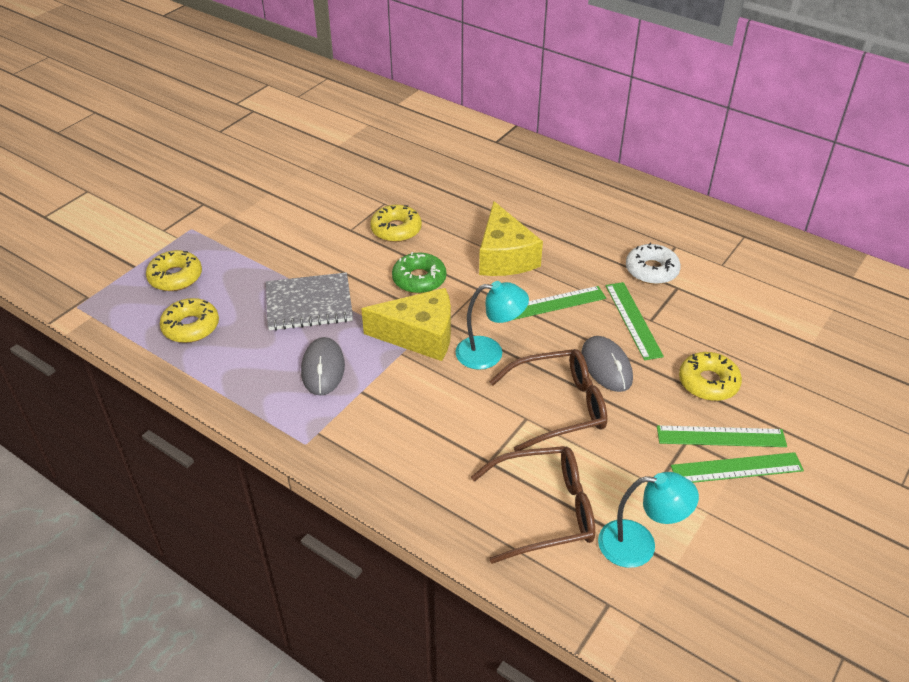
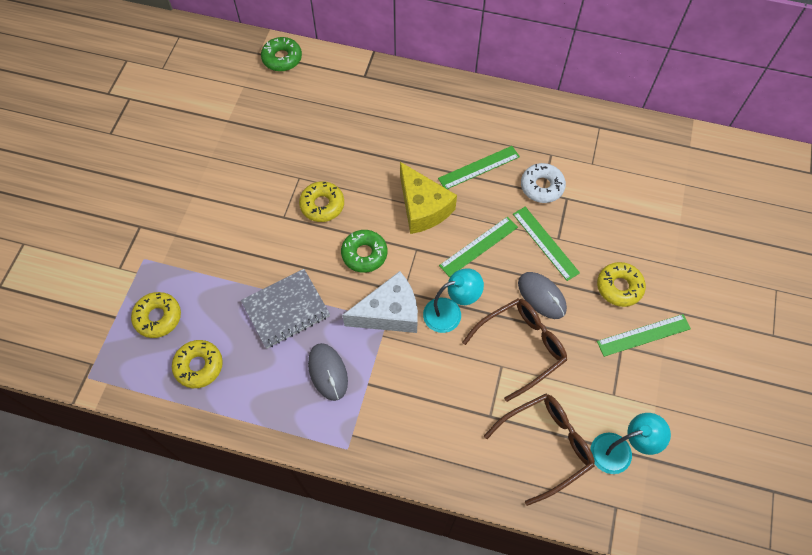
camera: 20 degrees left, 20 degrees up
yellow cheese [361,288,451,361] -> white cheese [342,271,418,333]
green ruler [671,452,804,483] -> green ruler moved to [438,146,520,189]
none -> green donut [261,37,302,72]

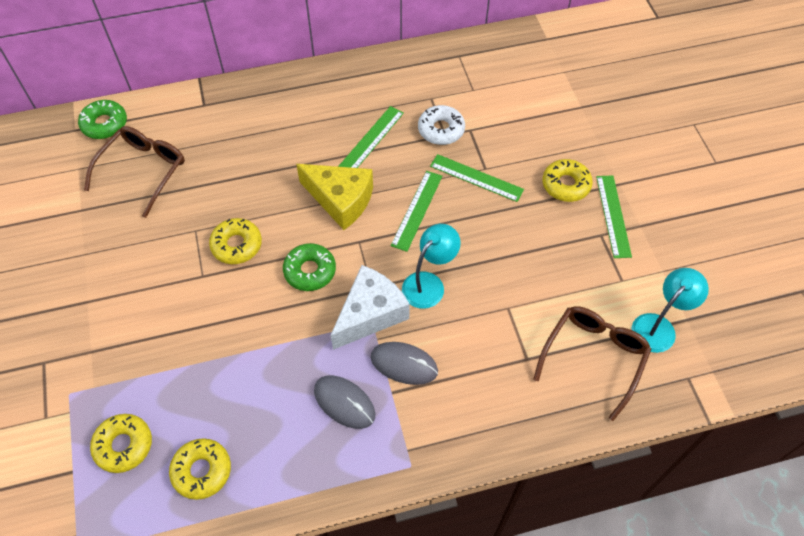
camera: 30 degrees left, 5 degrees down
grey notebook [241,269,330,349] -> none
brown glasses [462,298,567,402] -> brown glasses moved to [84,126,185,218]
grey mouse [518,272,567,319] -> grey mouse moved to [371,342,438,385]
green ruler [597,314,691,357] -> green ruler turned 45 degrees counterclockwise [596,175,632,258]

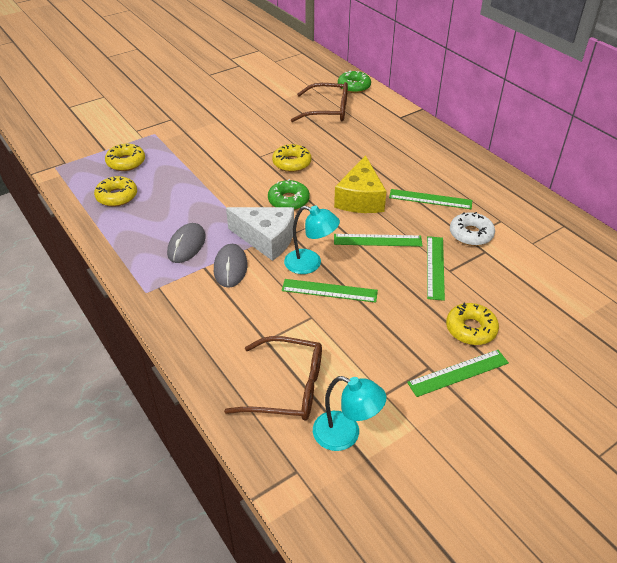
camera: 70 degrees right, 15 degrees down
none -> green ruler [282,279,378,303]

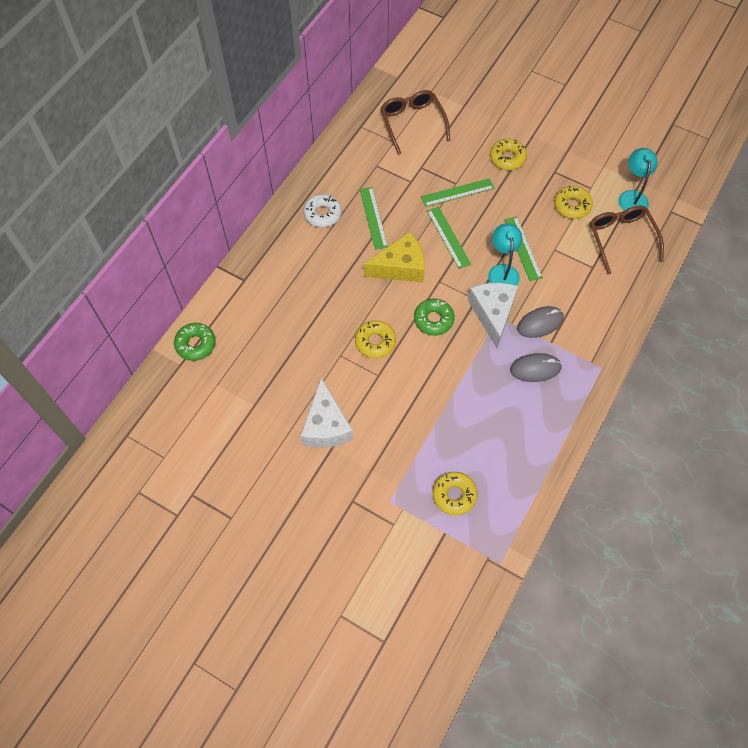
camera: 115 degrees left, 20 degrees up
yellow donut [94,176,137,207] -> yellow donut moved to [554,186,593,219]
brown glasses [291,82,348,122] -> brown glasses moved to [380,90,450,155]
green ruler [407,350,509,397] -> none
white donut [450,212,495,246] -> white donut moved to [303,194,342,227]
none -> white cheese [300,378,353,448]

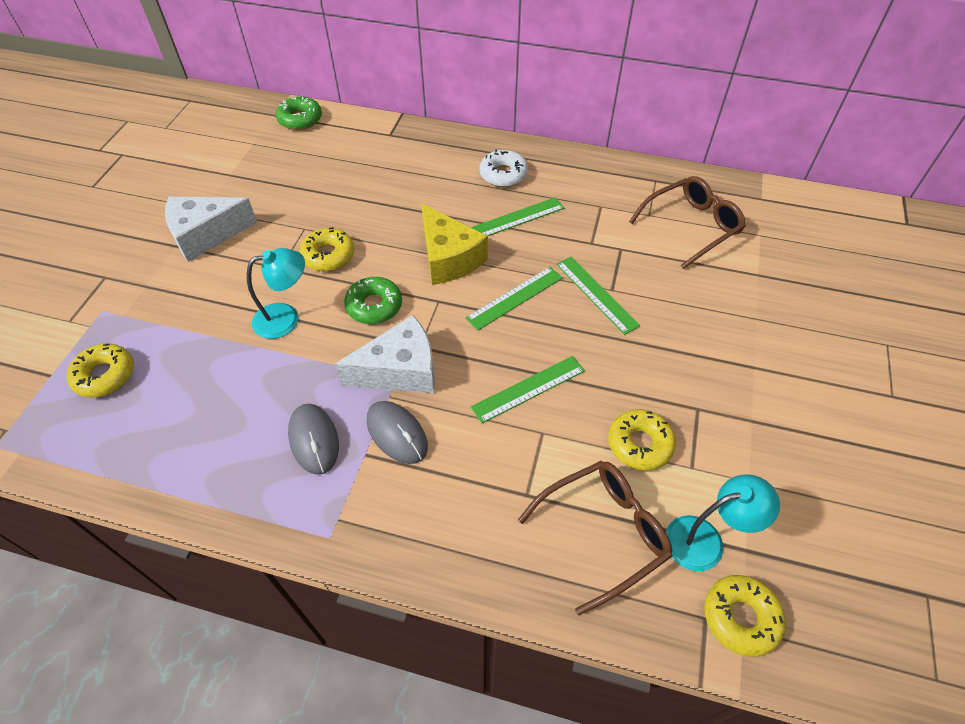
camera: 75 degrees right, 10 degrees down
turquoise lamp [488,223,522,286] -> turquoise lamp moved to [247,248,305,339]
yellow donut [490,139,527,170] -> yellow donut moved to [704,575,786,657]

